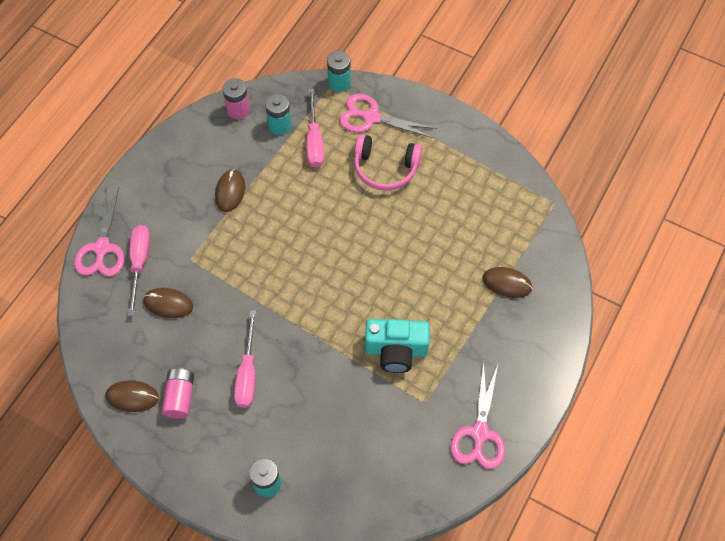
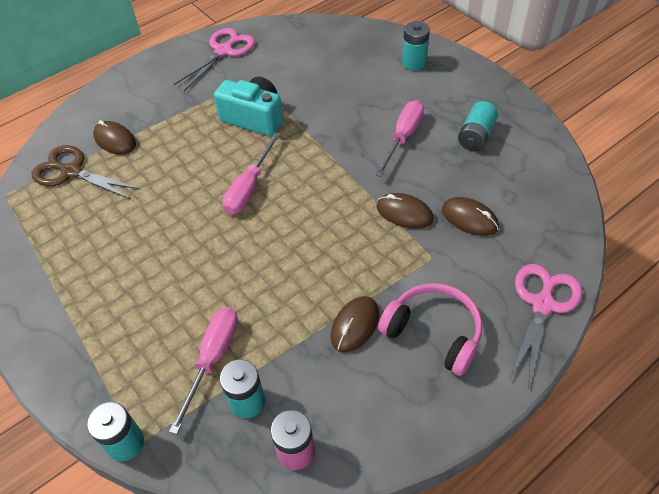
camera: 155 degrees left, 10 degrees down
brown mouse [106,380,159,412] -> brown mouse moved to [376,193,434,229]
pink screwdriver [128,225,150,316] -> pink screwdriver moved to [222,132,281,214]
pink battery [162,368,194,419] -> turquoise battery [458,101,498,151]
pink scissors [340,94,437,138] -> none
pink headphones [354,134,422,191] -> pink headphones moved to [378,283,483,376]
none -> brown scissors [32,145,140,199]

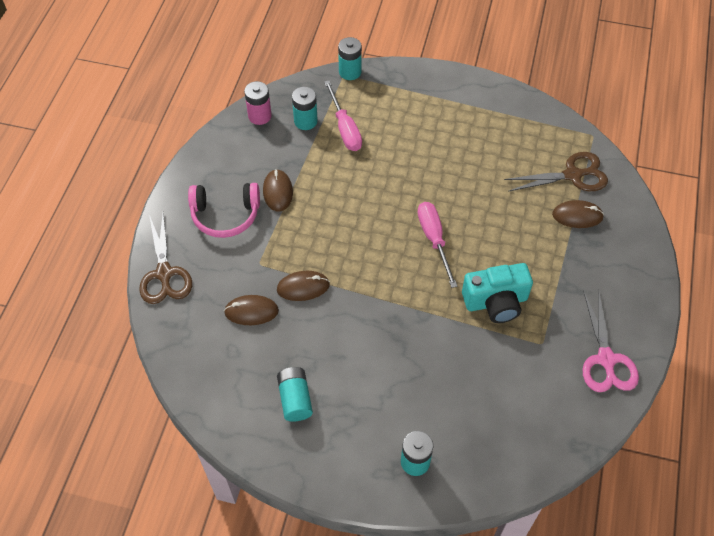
camera: 140 degrees right, 5 degrees up
pink screwdriver [375,100,424,177] -> none
pink scissors [509,264,582,389] -> brown scissors [139,214,192,304]

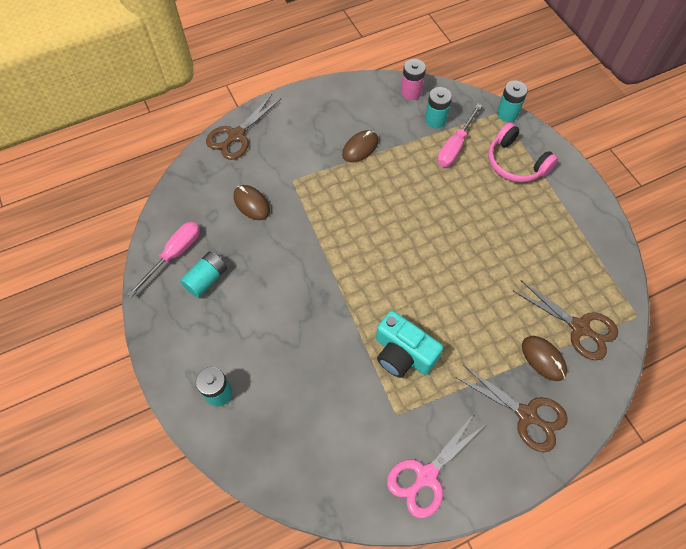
camera: 50 degrees right, 5 degrees up
pink headphones [188,183,260,238] -> pink headphones moved to [488,123,558,182]
brown mouse [277,271,330,301] -> none
pink screwdriver [418,202,458,288] -> pink screwdriver moved to [127,222,200,297]
none -> brown scissors [455,365,568,452]

